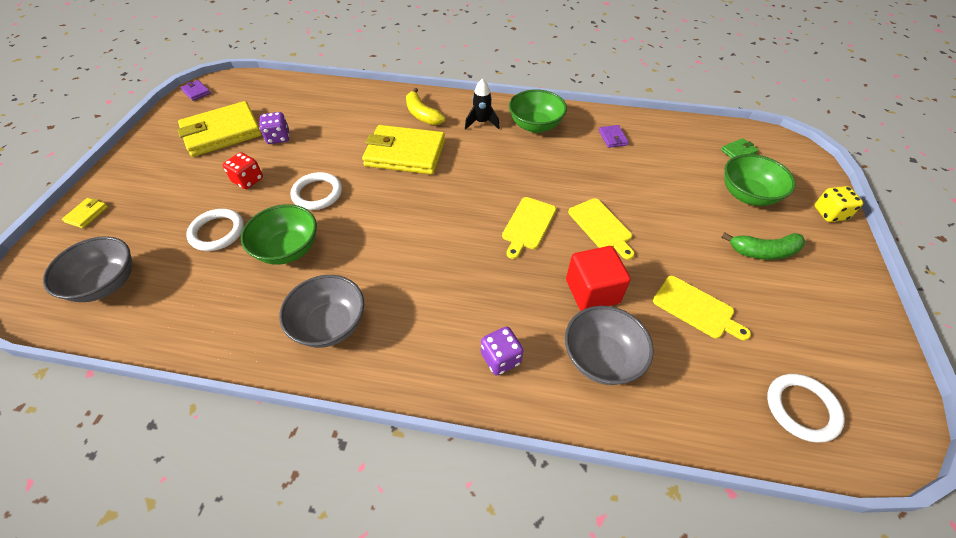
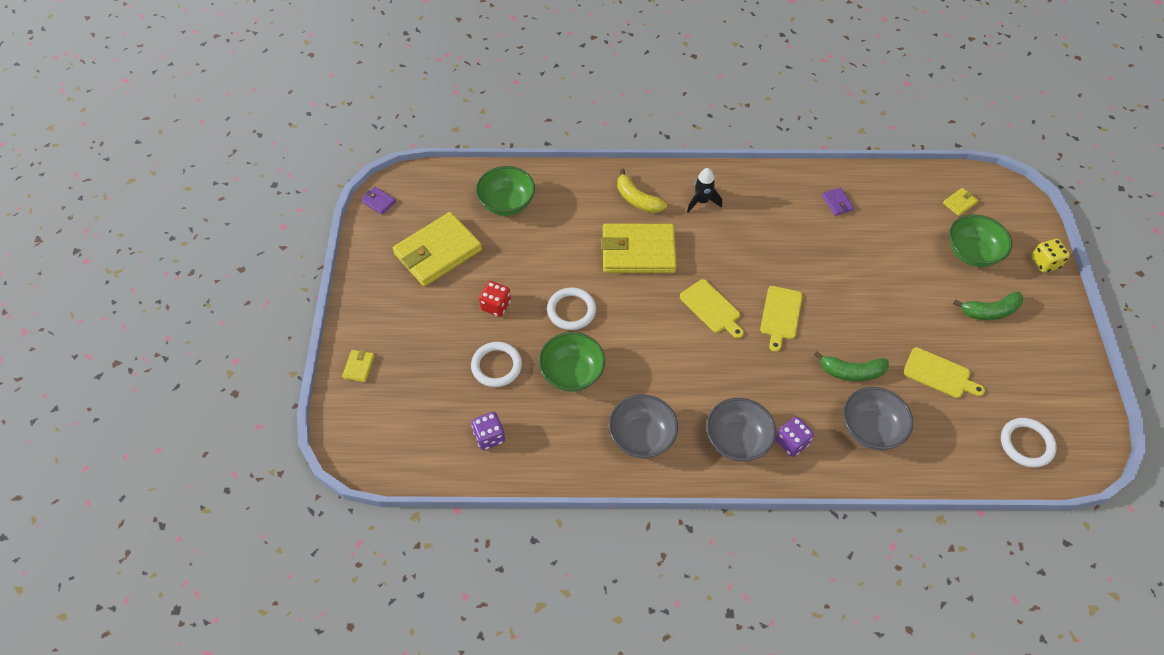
camera: 10 degrees left, 5 degrees up
grey bowl [43,236,133,302] -> grey bowl moved to [706,398,776,462]
purple dice [259,112,289,144] -> purple dice moved to [472,412,505,450]
green bowl [509,89,567,133] -> green bowl moved to [476,166,535,216]
red cube [566,246,631,311] -> green banana [814,352,889,381]
yellow cutting board [568,198,635,260] -> yellow cutting board moved to [680,279,744,338]
green wallet [721,138,759,158] -> yellow wallet [943,188,978,216]

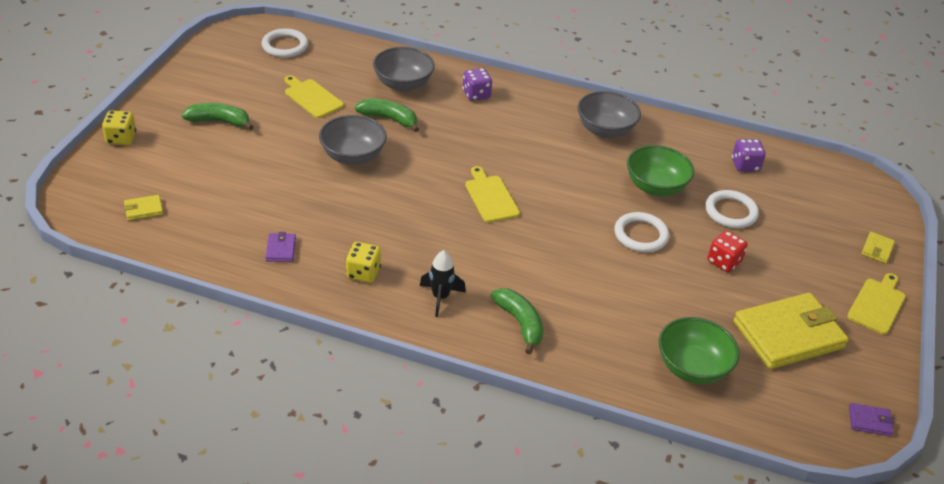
camera: 165 degrees left, 15 degrees down
purple wallet [361,187,396,215] -> purple wallet turned 45 degrees counterclockwise [849,403,894,436]
yellow wallet [601,224,677,273] -> none
yellow banana [617,169,667,213] -> green banana [491,288,543,355]
grey bowl [706,398,776,462] -> grey bowl moved to [319,115,387,165]
yellow cutting board [760,286,802,352] -> yellow cutting board moved to [847,273,906,335]
green bowl [949,214,1012,267] -> none
none -> yellow dice [346,242,381,283]

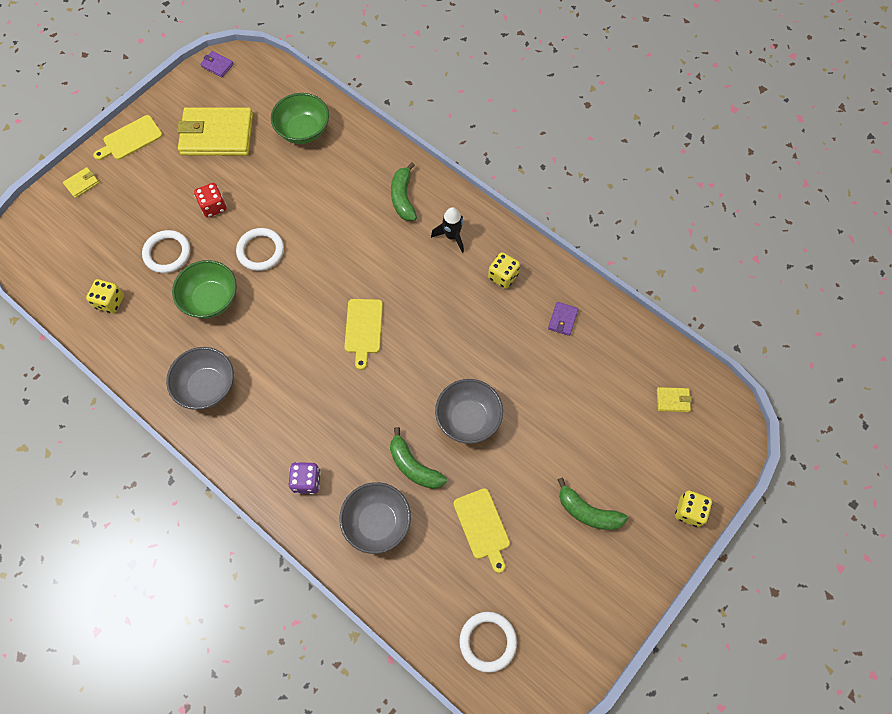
camera: 155 degrees left, 25 degrees up
purple dice [732,139,766,172] -> yellow dice [86,279,124,313]

